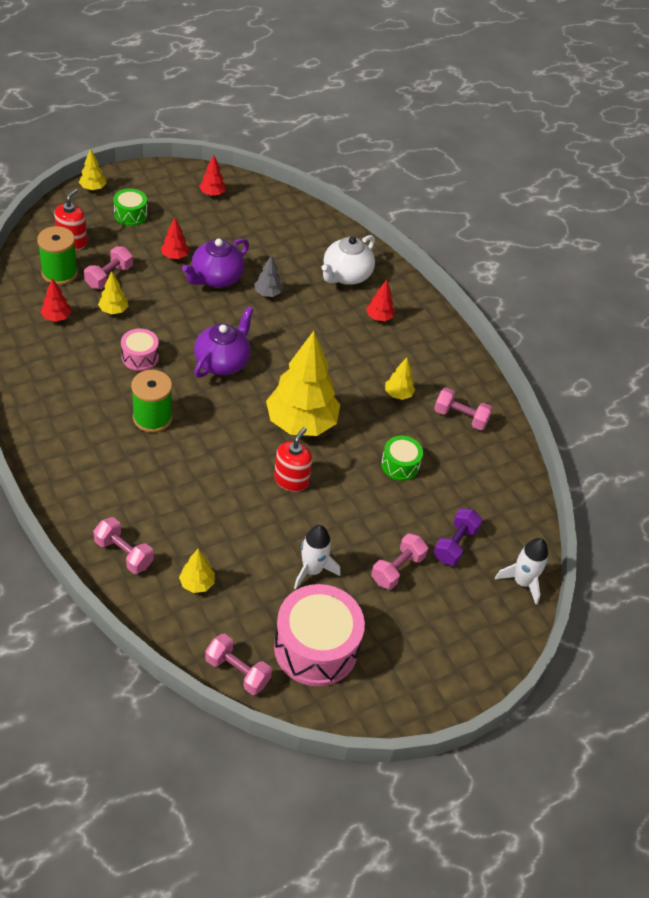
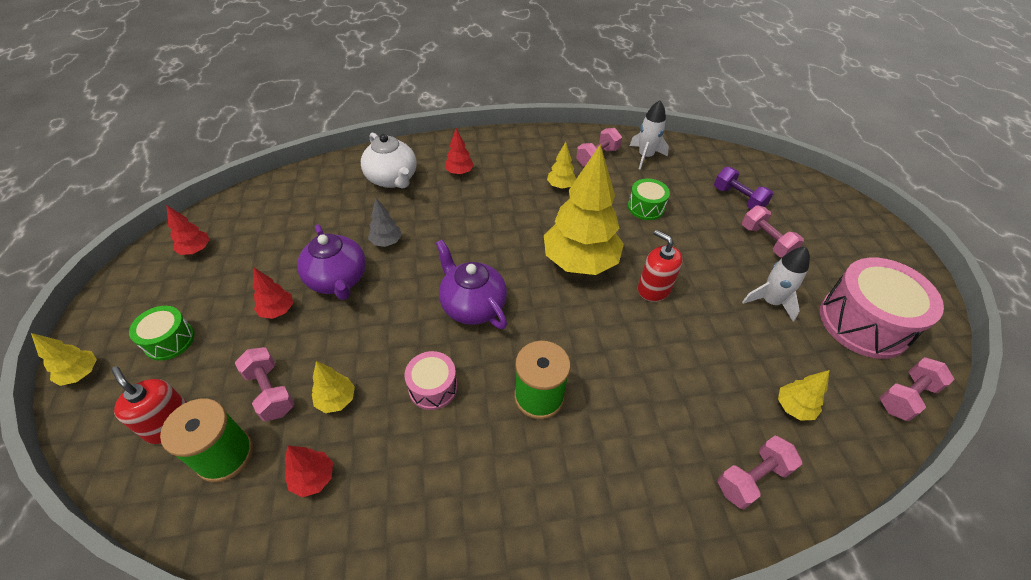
camera: 65 degrees left, 0 degrees up
white rocket [495,538,548,605] -> white rocket moved to [630,100,669,169]

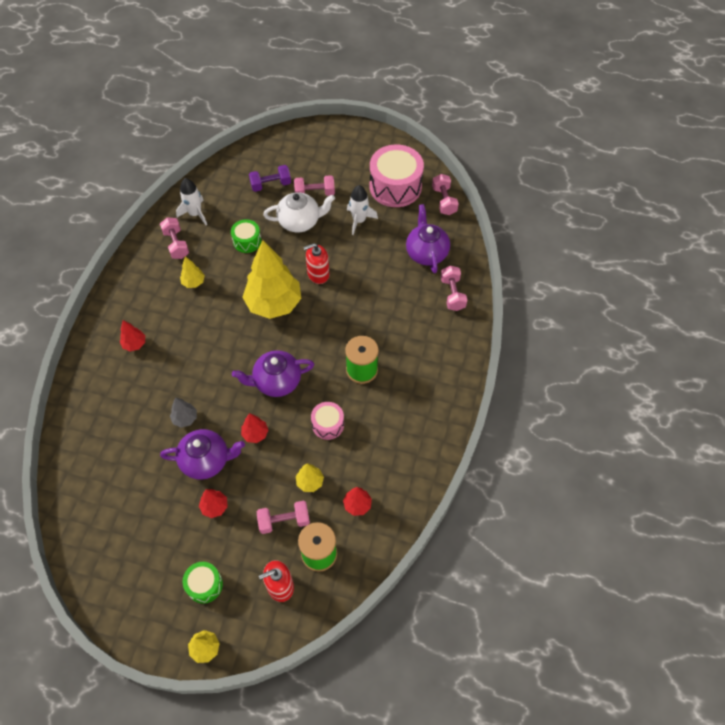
camera: 65 degrees left, 10 degrees up
red tree [166,205,210,255] -> red tree moved to [241,413,268,443]
white teapot [361,132,417,188] -> white teapot moved to [263,192,335,233]
yellow tree [778,370,829,421] -> purple teapot [406,204,450,273]

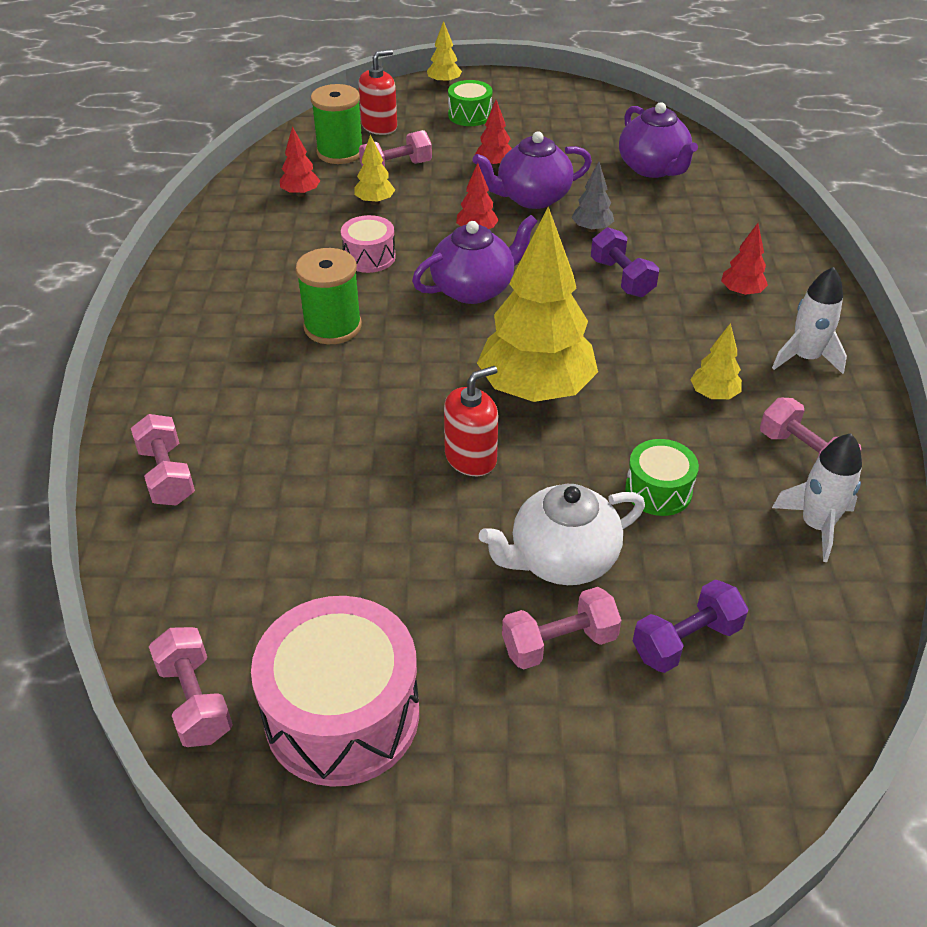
camera: 165 degrees right, 15 degrees down
white rocket [347,185,378,235] -> white rocket moved to [772,267,847,374]
purple teapot [406,204,450,273] -> purple teapot moved to [619,102,698,178]
none -> purple dumbbell [591,227,659,297]

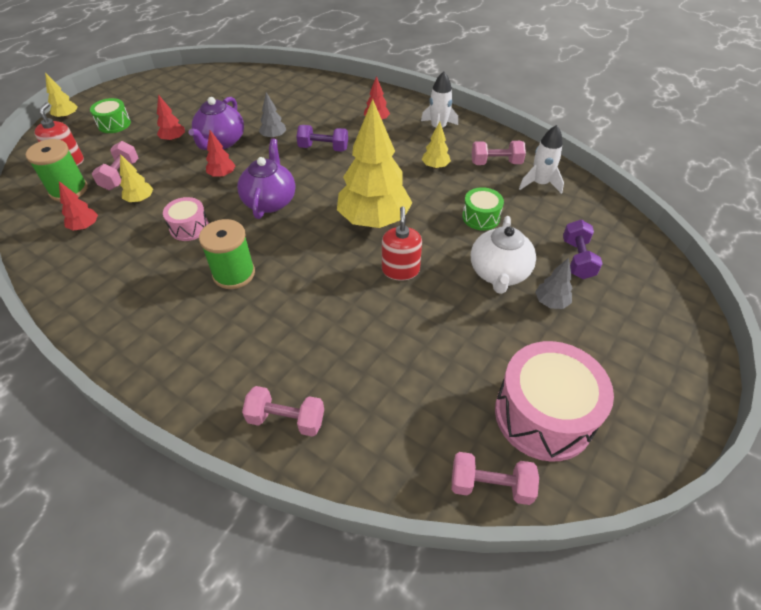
camera: 55 degrees left, 5 degrees up
pink dumbbell [502,587,622,670] -> grey tree [535,258,572,309]
purple teapot [619,102,698,178] -> none

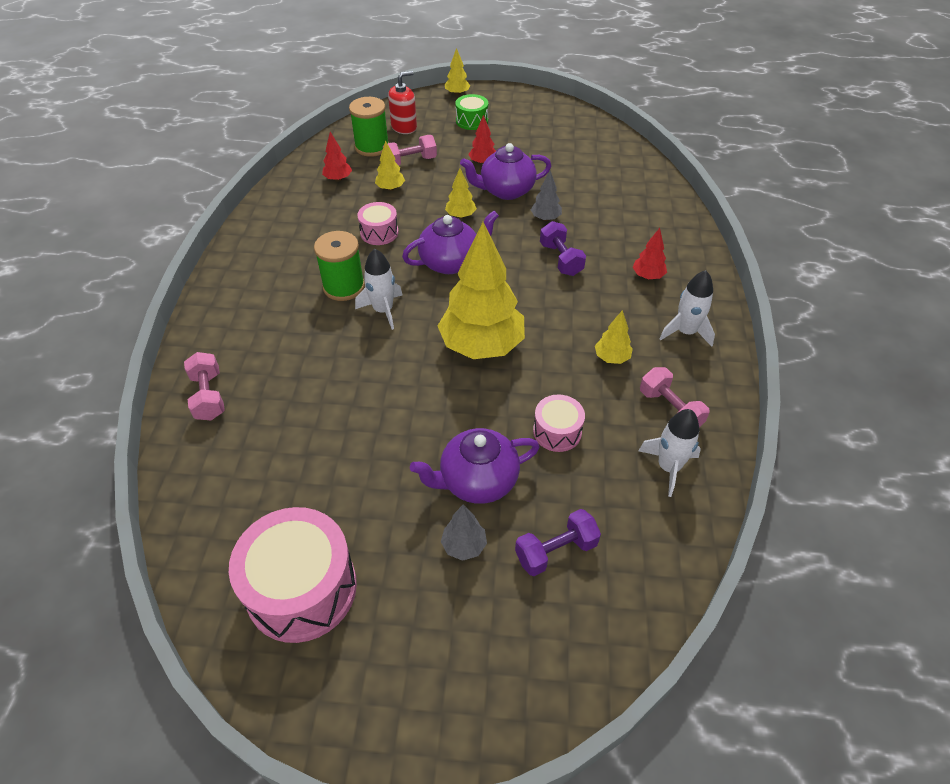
camera: 60 degrees right, 0 degrees up
red tree [206,130,235,178] -> yellow tree [445,168,477,218]
red soap dispenser [382,206,422,281] -> none
pink dumbbell [452,452,539,505] -> none
green drum [462,187,504,230] -> pink drum [533,395,585,452]
white teapot [471,216,536,294] -> purple teapot [410,428,540,504]
none -> white rocket [355,249,402,330]

